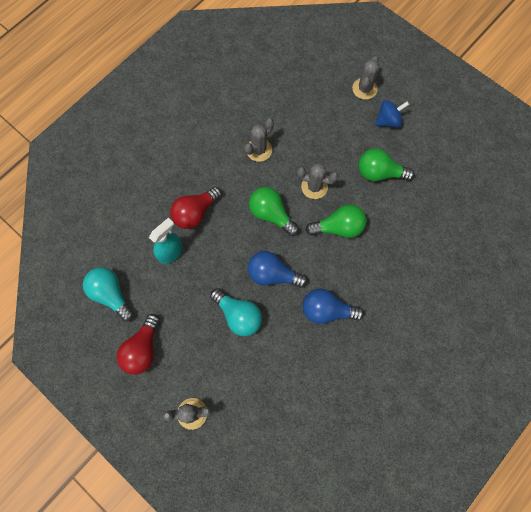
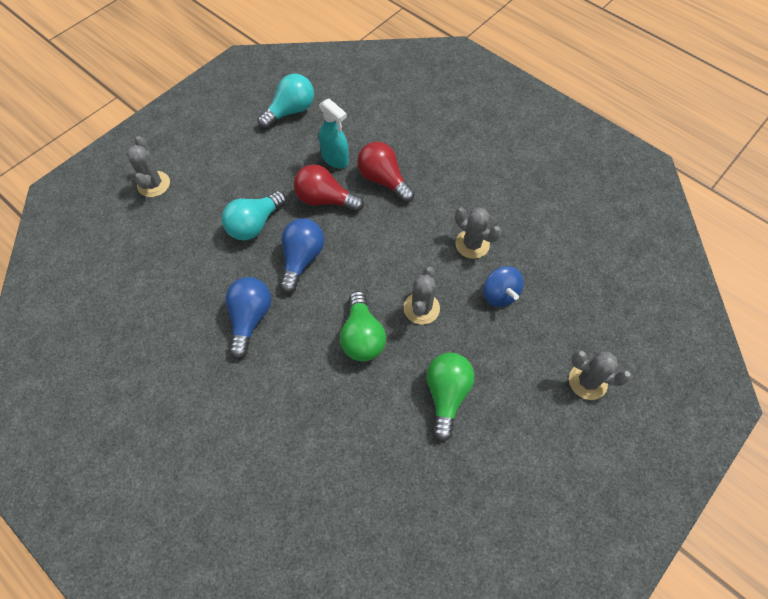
camera: 90 degrees right, 10 degrees down
red light bulb [116,314,160,375] -> red light bulb moved to [294,164,364,212]
green light bulb [249,187,299,236] -> none
blue spinning top [375,100,409,128] -> blue spinning top moved to [483,266,524,307]

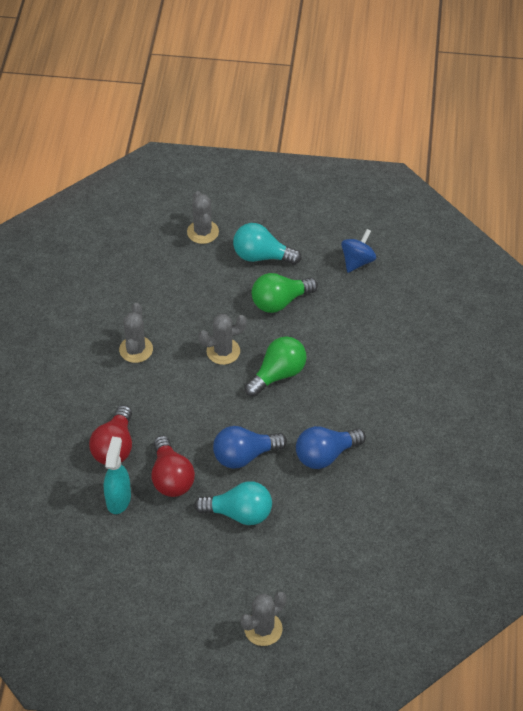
camera: 125 degrees left, 10 degrees down
turquoise light bulb [258,74,314,129] -> turquoise light bulb moved to [233,223,302,265]
blue spinning top [483,266,524,307] -> blue spinning top moved to [341,229,376,273]

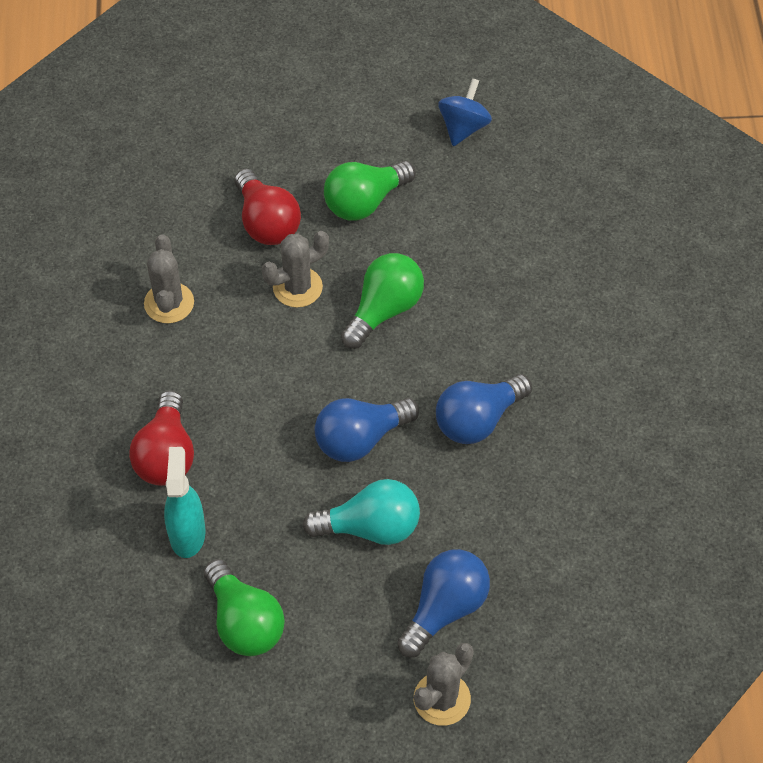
camera: 10 degrees left, 5 degrees up
red light bulb [152,436,195,497] -> red light bulb moved to [235,169,301,245]
grey cactus [187,191,219,244] -> none
turquoise light bulb [233,223,302,265] -> none
none -> green light bulb [204,559,285,656]
none -> blue light bulb [397,549,490,657]

